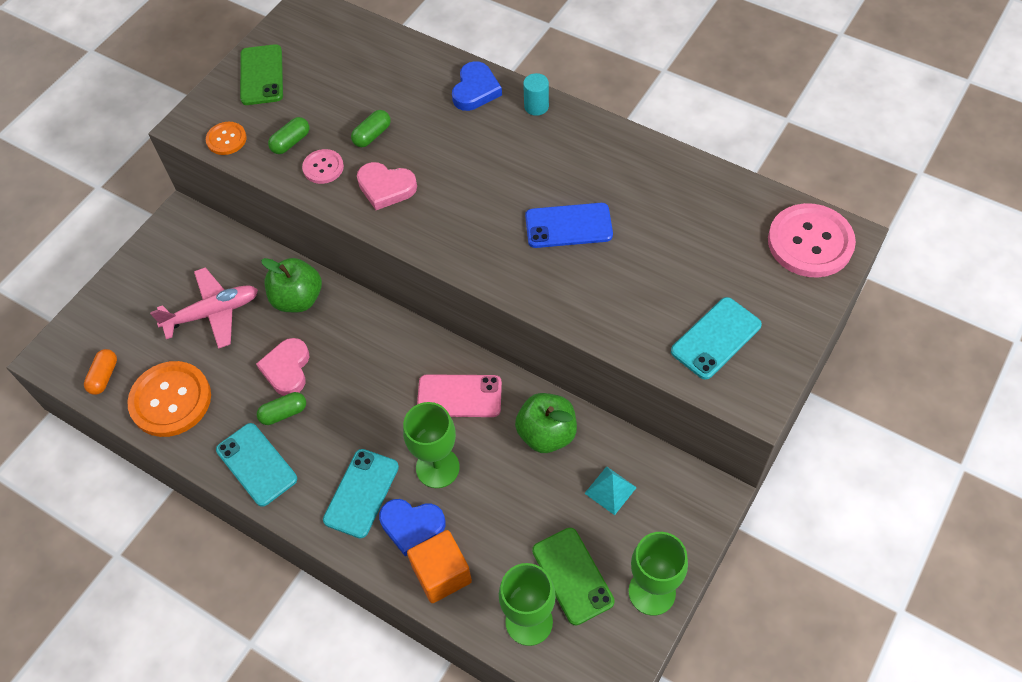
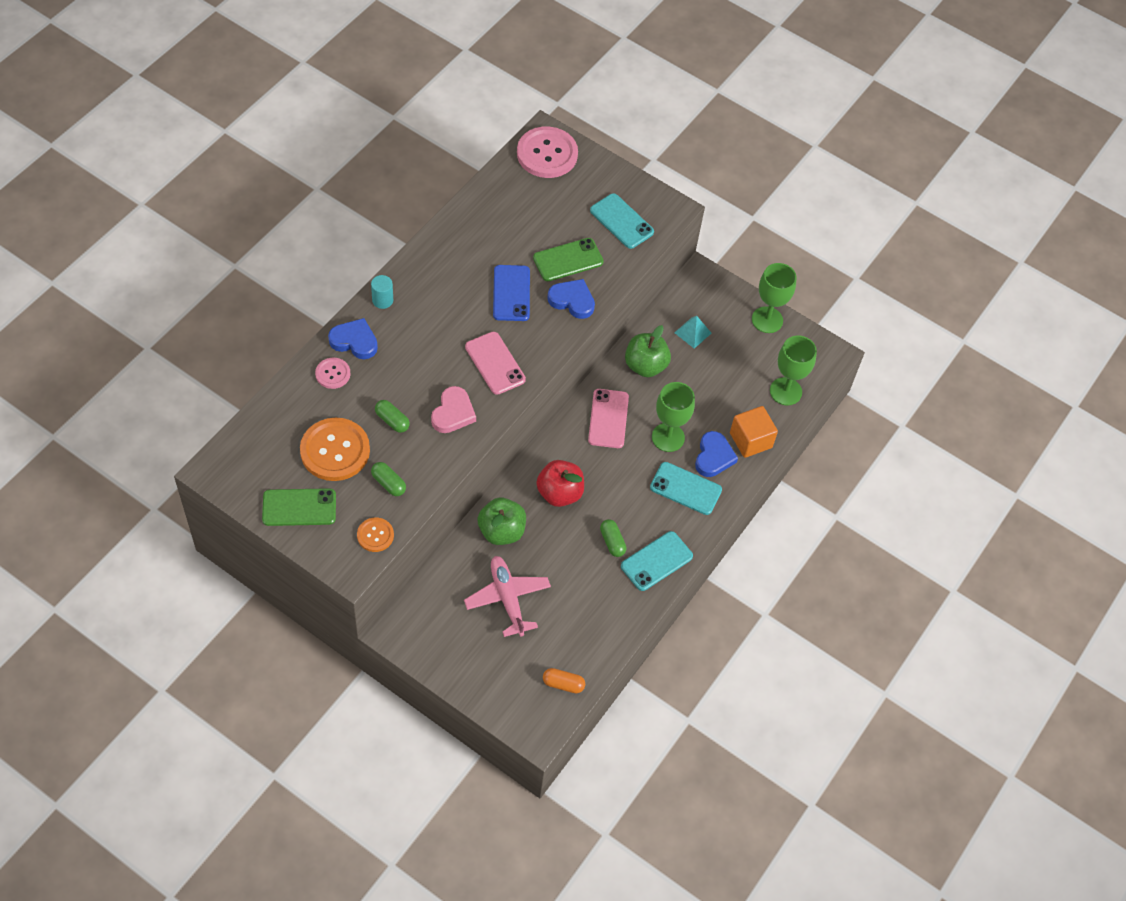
camera: 95 degrees left, 0 degrees up
orange button [127,361,211,437] -> orange button moved to [300,417,370,481]
pink heart [256,338,309,396] -> none
pink button [302,149,344,184] -> pink button moved to [315,358,350,389]
green phone [532,528,615,626] -> green phone moved to [533,238,604,281]
none -> pink phone [465,332,526,395]
none -> red apple [536,460,584,507]
none -> blue heart [547,279,595,319]

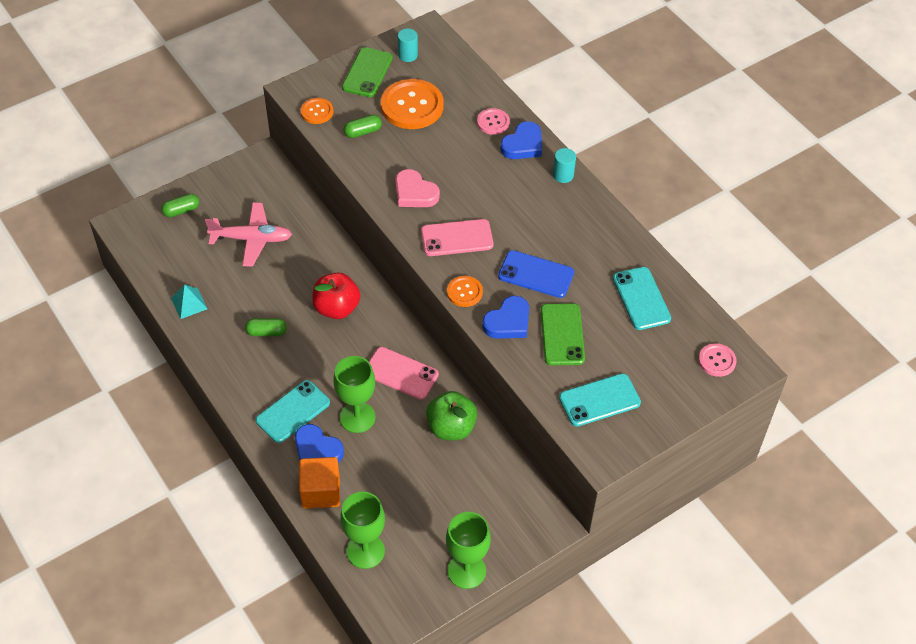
camera: 115 degrees right, 5 degrees down
green capsule [375,400,410,433] -> green capsule moved to [161,194,199,217]
green apple [477,498,526,545] -> none
pink button [517,126,578,178] -> pink button [698,343,737,377], size x0.52
orange capsule [543,668,585,693] -> none
turquoise phone [621,531,693,591] -> turquoise phone moved to [613,267,671,330]
turquoise pyramid [674,316,711,349] -> turquoise pyramid moved to [171,285,207,319]
none -> turquoise cylinder [398,28,418,62]
none -> orange button [447,276,483,307]

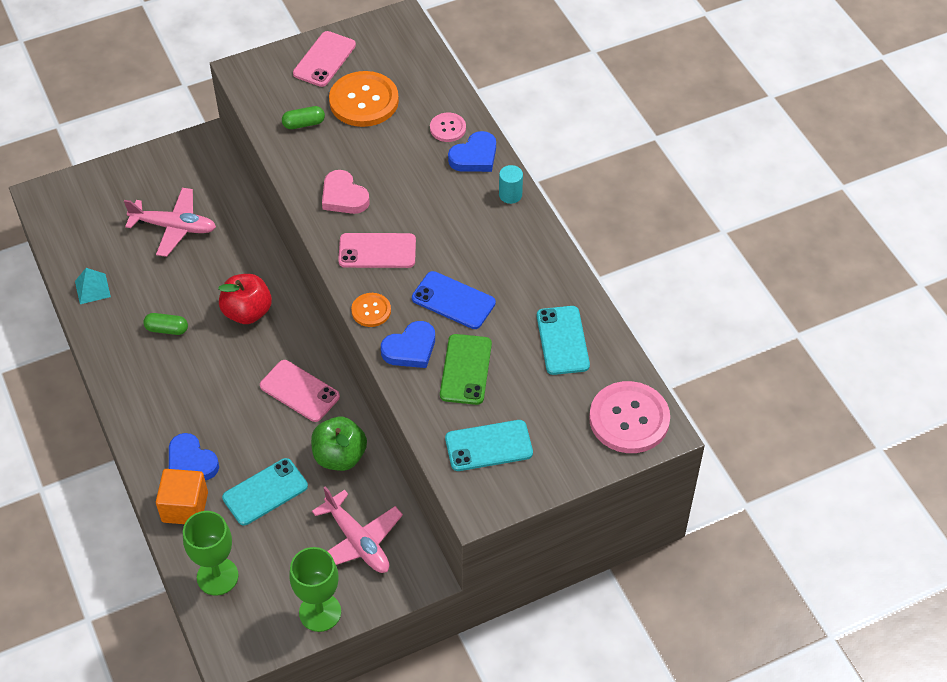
camera: 10 degrees right, 0 degrees up
green capsule [161,194,199,217] -> none
turquoise phone [256,380,330,443] -> turquoise phone moved to [222,458,308,525]
orange button [301,98,333,124] -> none
green goblet [334,356,376,433] -> none
green phone [342,47,393,97] -> pink phone [293,31,356,87]
turquoise cylinder [398,28,418,62] -> none
pink button [698,343,737,377] -> pink button [589,381,670,453], size x1.93
none -> pink plane [312,486,403,573]

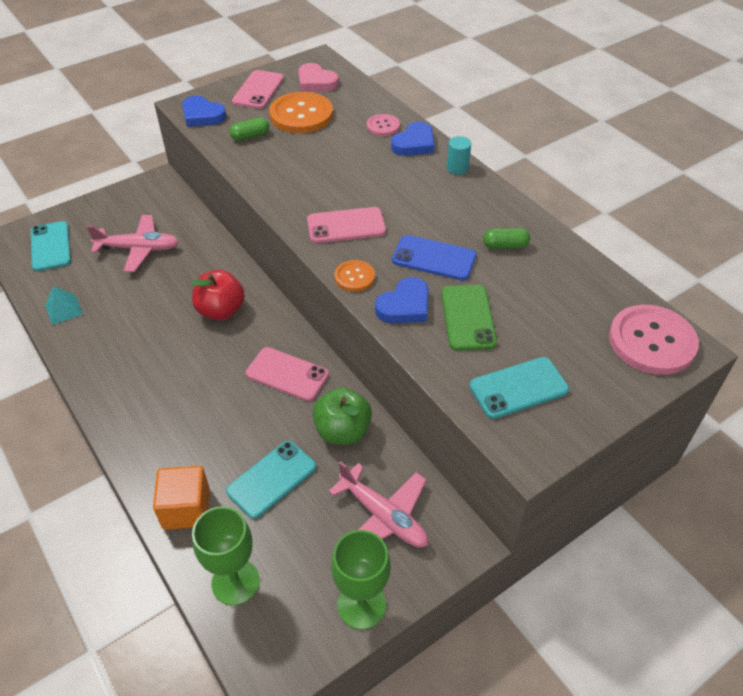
camera: 10 degrees left, 5 degrees down
green capsule [143,313,188,335] -> green capsule moved to [483,228,530,249]
blue heart [169,433,219,480] -> blue heart moved to [182,96,226,127]
pink heart [322,170,370,214] -> pink heart moved to [298,63,339,91]
turquoise phone [537,306,590,375] -> turquoise phone moved to [31,221,71,271]

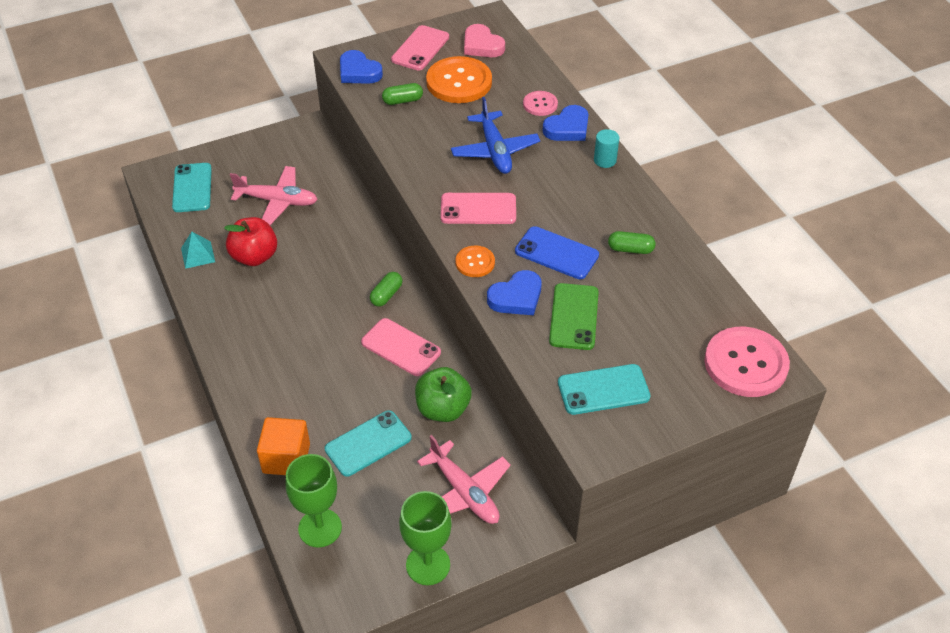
camera: 10 degrees right, 0 degrees up
red apple [191,270,245,320] -> red apple moved to [224,217,277,266]
none -> green capsule [370,272,403,307]
none -> blue plane [451,97,540,174]

